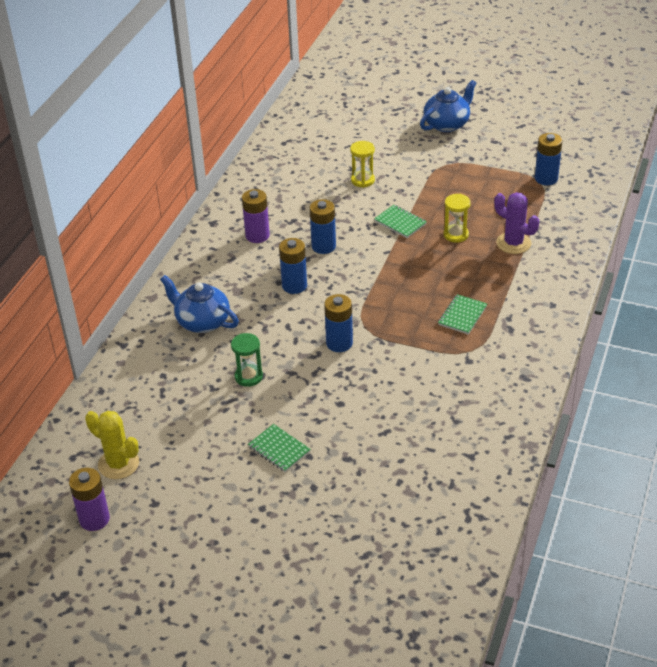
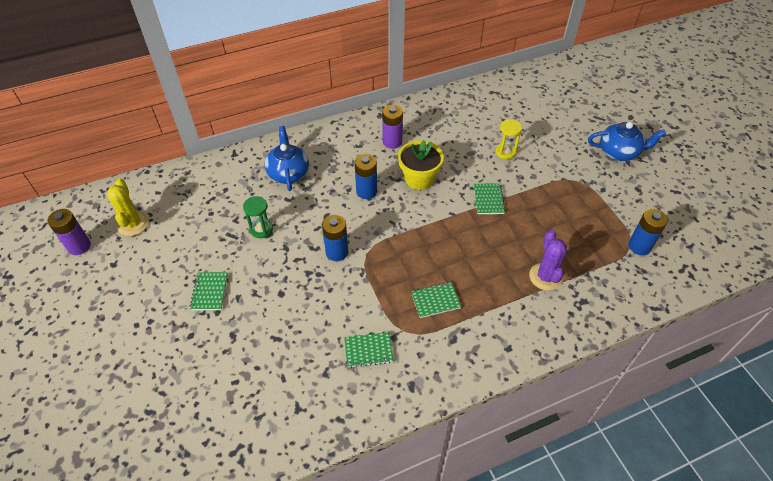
camera: 45 degrees right, 10 degrees up
blue battery [310,199,336,254] -> yellow flower pot [398,140,444,190]
yellow hourglass [444,194,471,243] -> none
none -> green notebook [344,332,394,368]

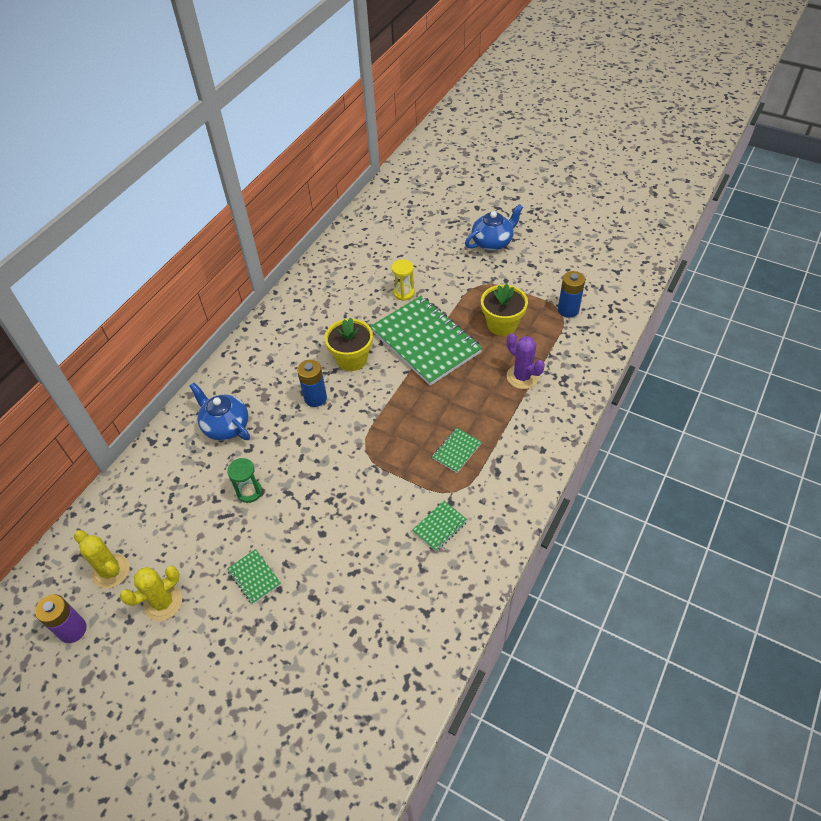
camera: 35 degrees left, 0 degrees up
blue battery [322,215,348,261] -> none
purple battery [382,105,403,149] -> none
green notebook [474,183,506,214] -> green notebook [370,296,482,386], size x2.43
none -> yellow cactus [120,566,182,621]
none -> yellow flower pot [481,284,528,336]

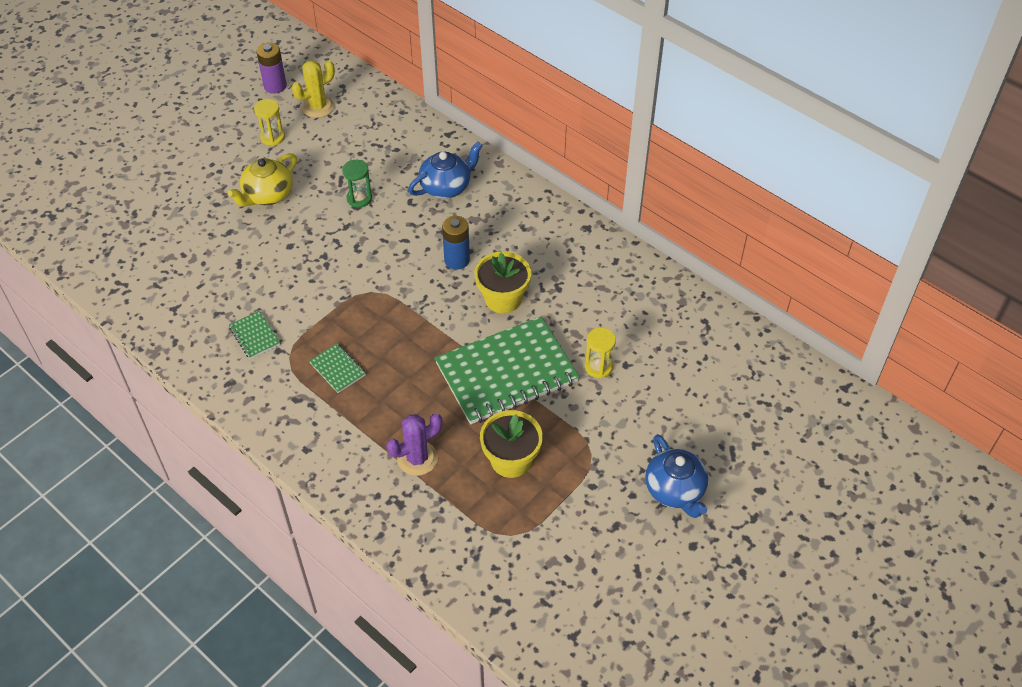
camera: 100 degrees right, 0 degrees up
yellow cactus [120,566,182,621] -> yellow hourglass [254,99,285,146]
green notebook [227,549,281,604] -> yellow teapot [228,153,297,207]
blue battery [558,271,585,318] -> none

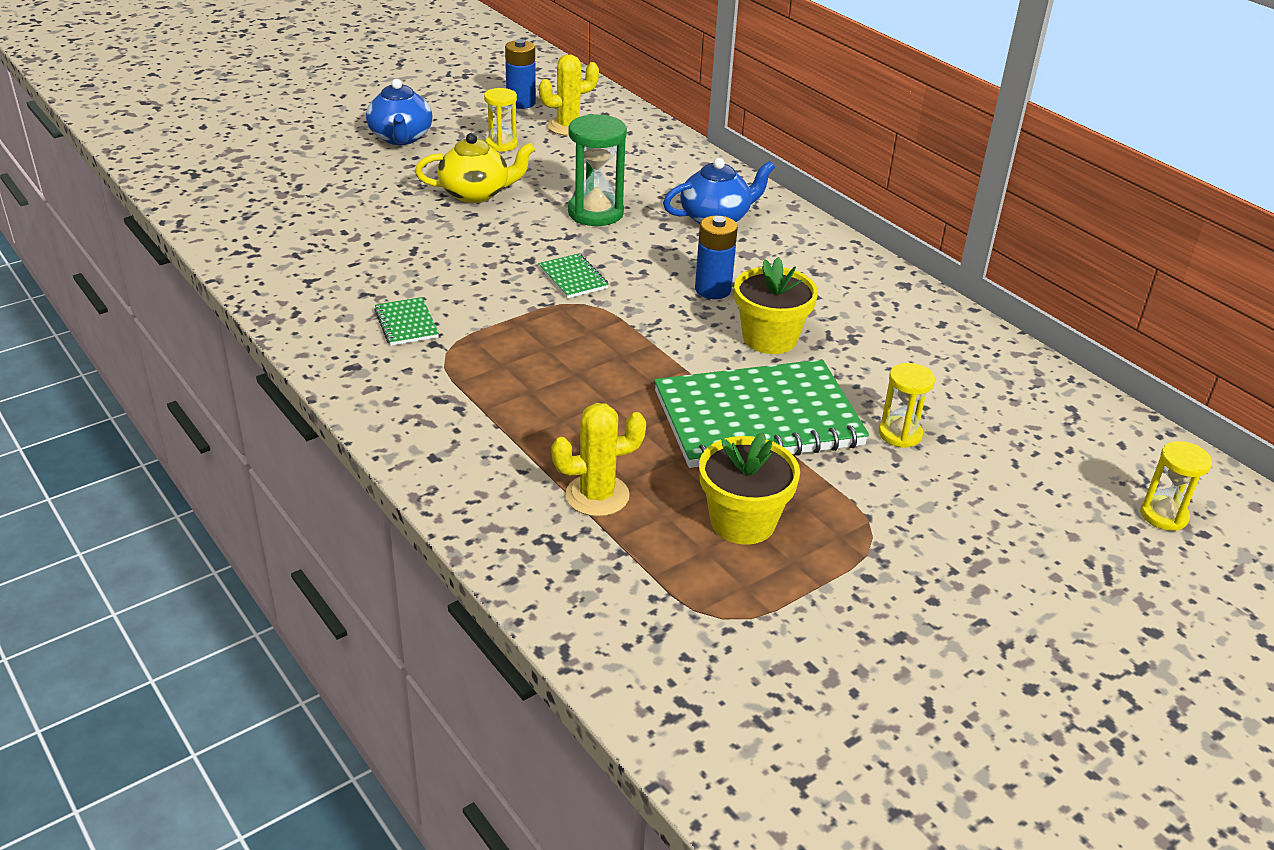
camera: 10 degrees right, 15 degrees down
yellow teapot [228,153,297,207] -> yellow teapot turned 150 degrees counterclockwise [415,133,535,203]
purple battery [256,42,287,94] -> blue battery [505,39,536,109]
green notebook [309,343,366,393] -> green notebook moved to [539,253,609,299]
green hourglass [342,160,372,208] -> green hourglass [568,114,627,226], size x1.61
purple cactus [386,413,442,476] -> yellow cactus [552,403,646,516]
blue teapot [645,434,708,518] -> blue teapot moved to [366,79,432,145]
none -> yellow hourglass [1140,441,1212,531]

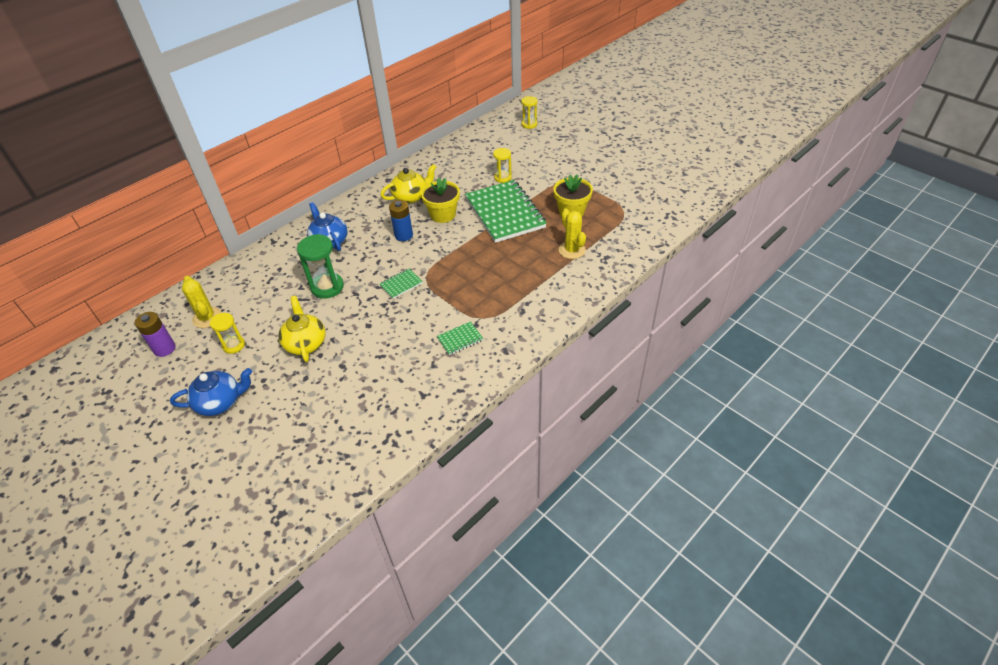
camera: 95 degrees left, 10 degrees up
blue battery [505,39,536,109] -> purple battery [135,312,175,357]
none -> yellow teapot [381,164,436,204]

